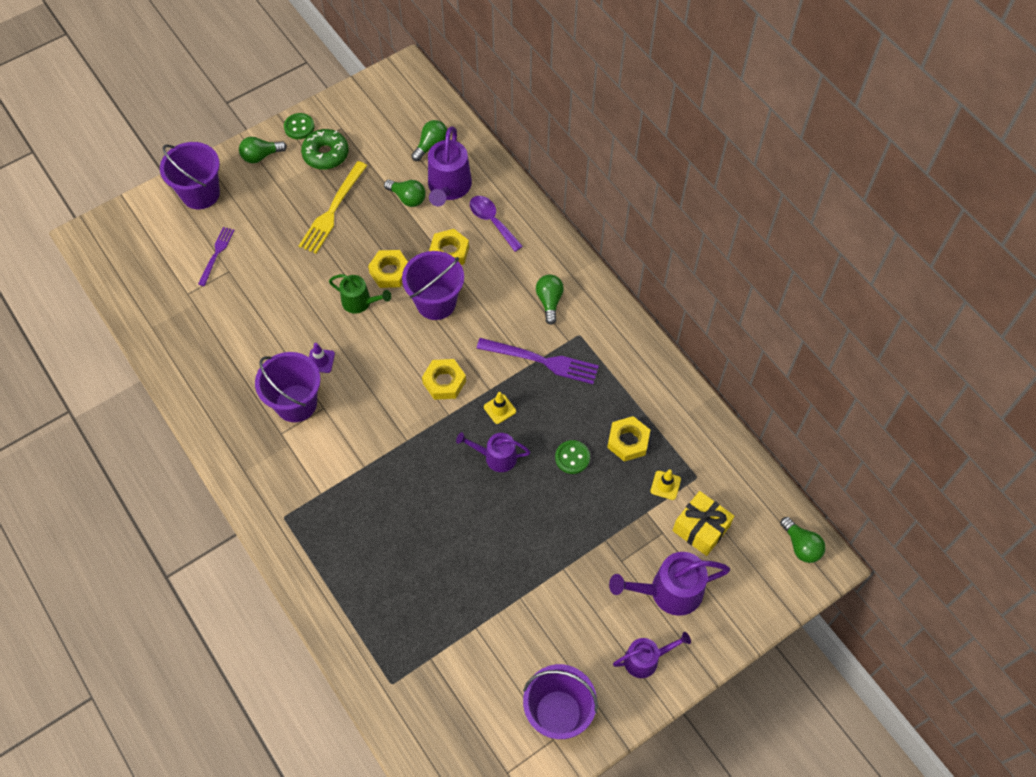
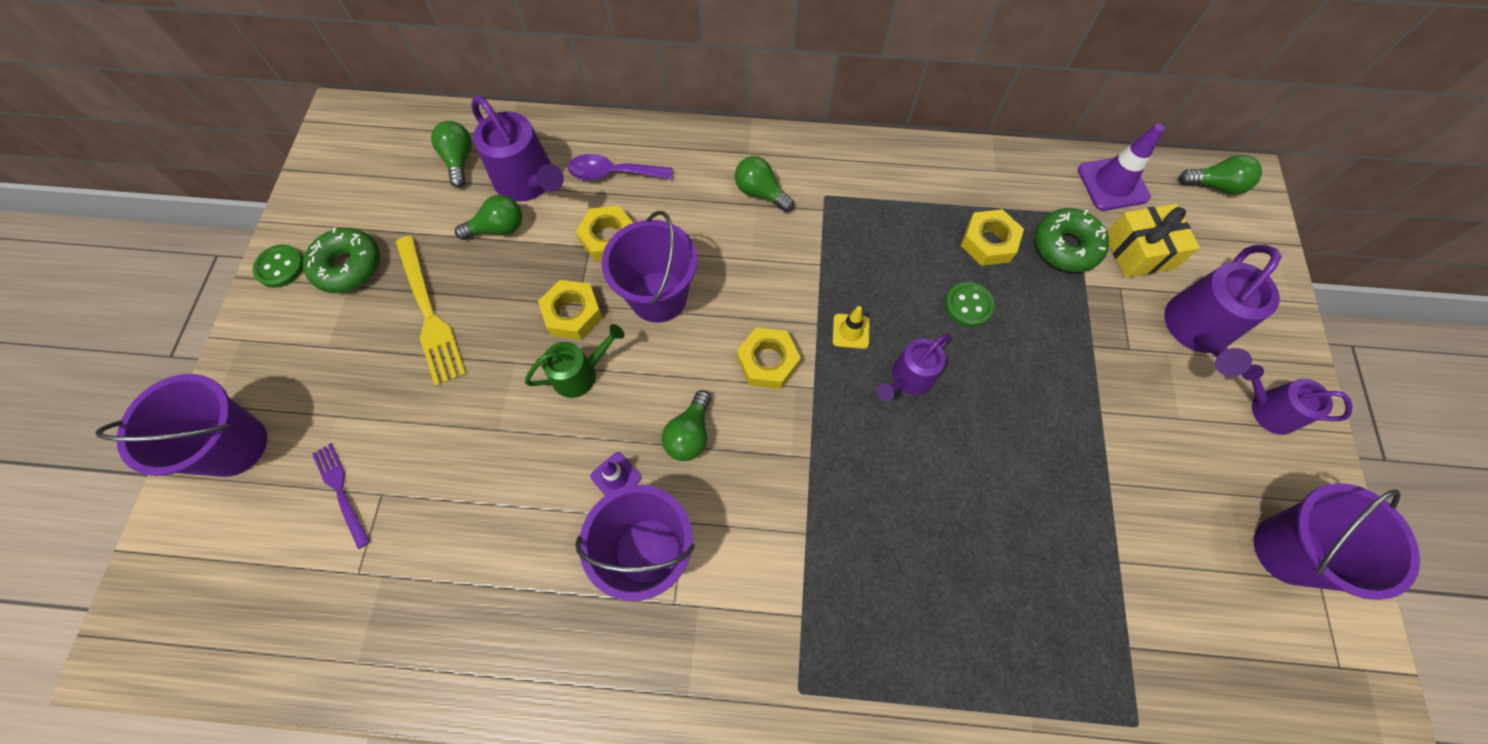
camera: 50 degrees left, 5 degrees up
green light bulb [239,137,287,163] -> green light bulb moved to [662,390,711,461]
purple fork [476,338,599,384] -> none
purple watering can [613,632,691,678] -> purple watering can turned 90 degrees counterclockwise [1242,365,1352,435]
yellow traffic cone [650,469,681,500] -> green donut [1035,208,1109,272]
none -> purple traffic cone [1078,124,1164,211]

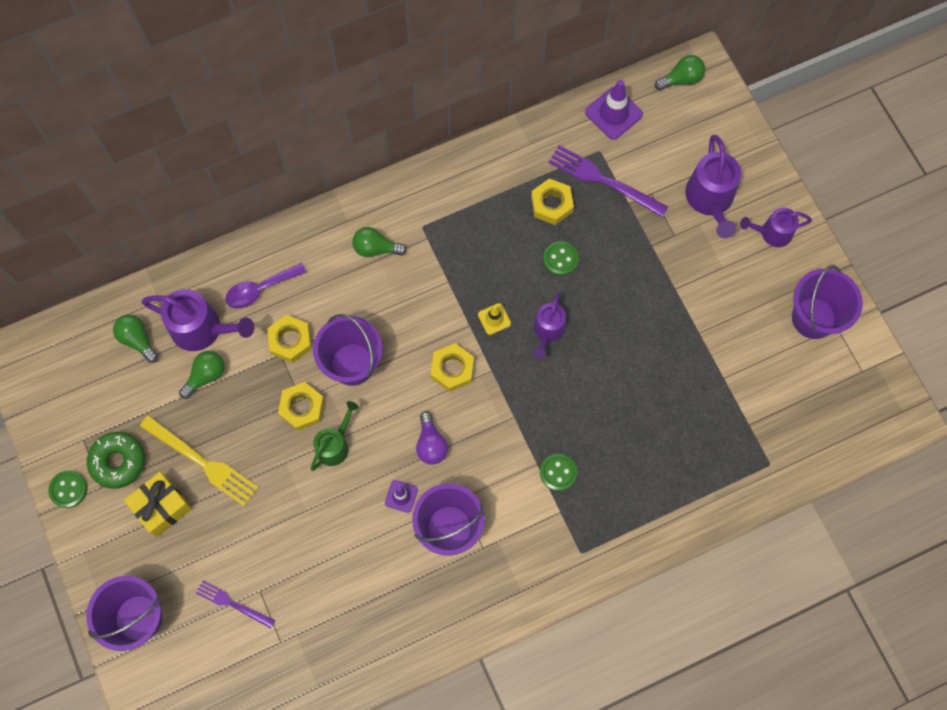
camera: 30 degrees left, 5 degrees up
green light bulb [662,390,711,461] -> purple light bulb [416,411,448,465]
green donut [1035,208,1109,272] -> purple fork [548,145,668,217]
yellow gift [1107,204,1200,278] -> yellow gift moved to [124,472,192,537]
none -> green button [540,454,577,491]

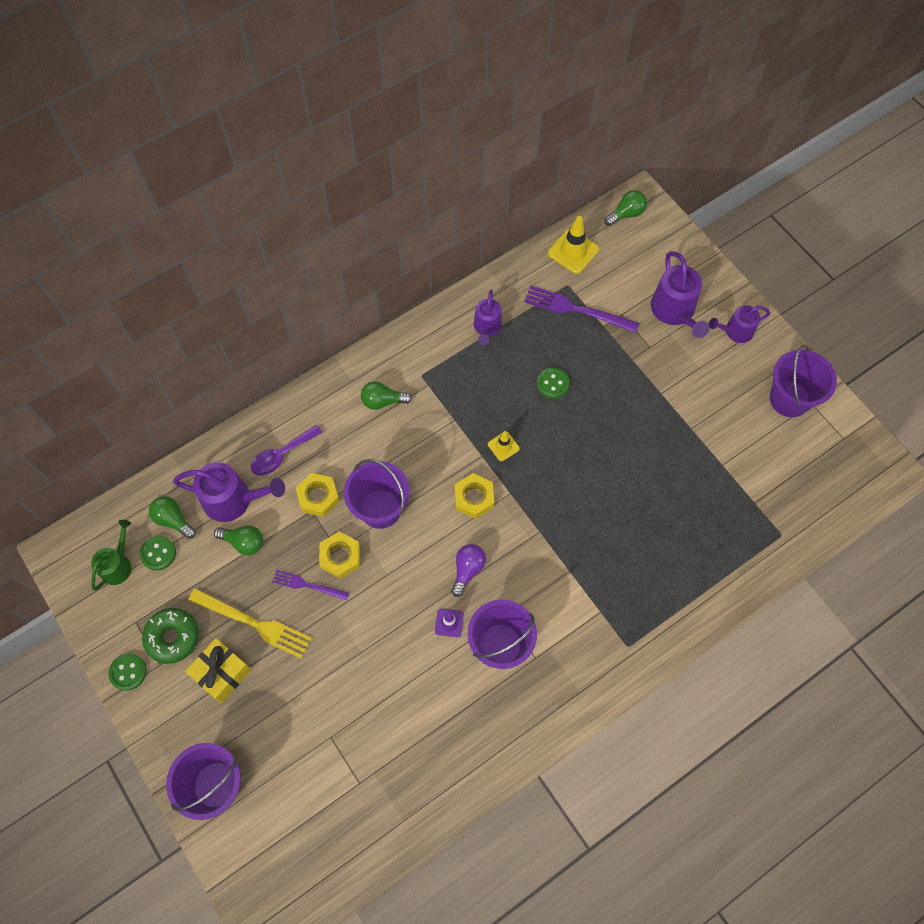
camera: 10 degrees left, 5 degrees down
green light bulb [179,351,225,399] -> green light bulb turned 75 degrees clockwise [214,525,263,556]
purple fork [196,581,275,628] -> purple fork moved to [272,569,349,600]
green watering can [311,401,359,471] -> green watering can moved to [91,520,132,591]
purple light bulb [416,411,448,465] -> purple light bulb turned 135 degrees counterclockwise [451,544,486,597]
yellow nut [531,178,574,225] -> none
purple watering can [533,292,566,359] -> purple watering can moved to [474,289,502,345]
green button [540,454,577,491] -> green button moved to [140,536,176,571]
purple traffic cone [585,80,643,140] -> yellow traffic cone [548,216,599,274]

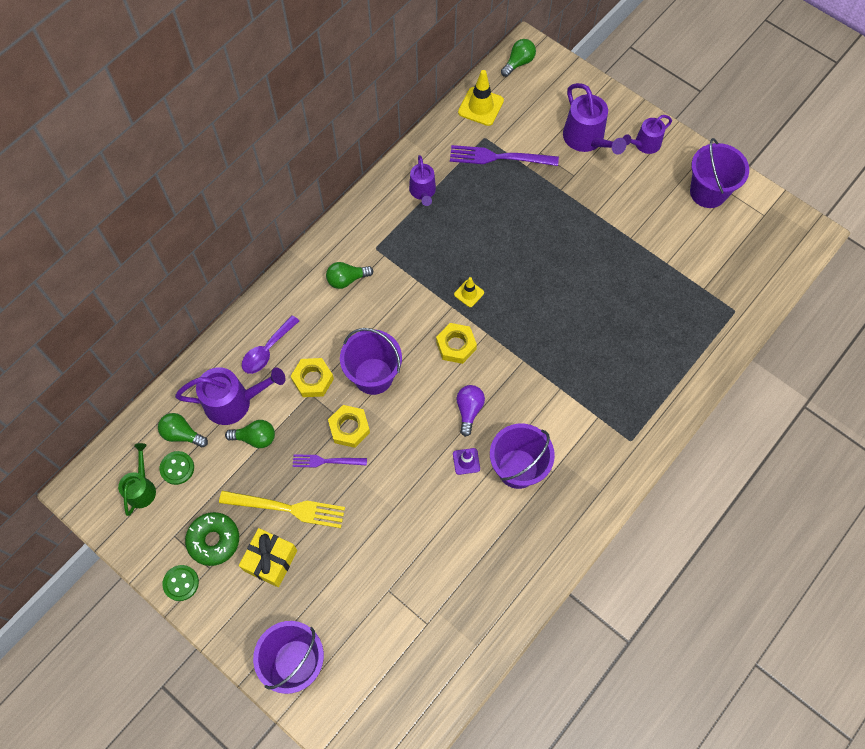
camera: 15 degrees left, 0 degrees up
green button [537,368,570,399] -> none

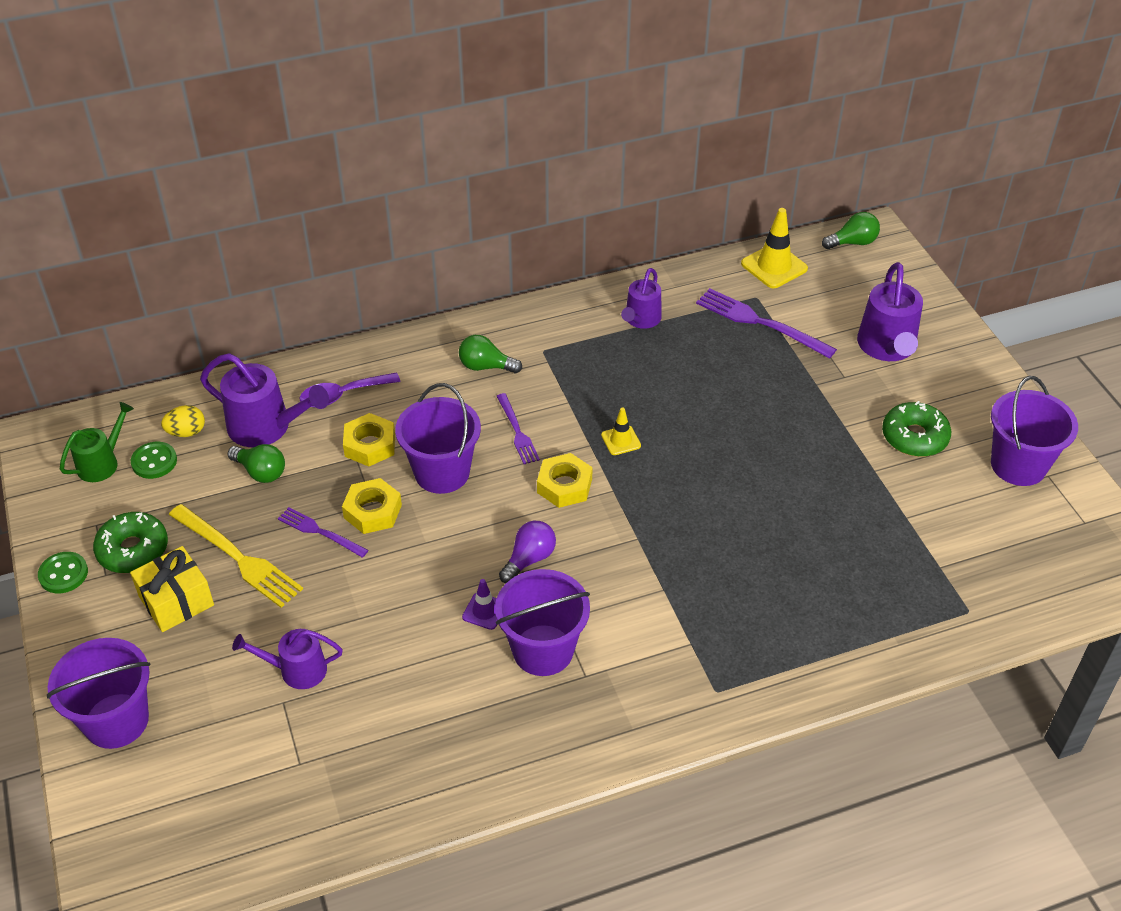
camera: 30 degrees right, 20 degrees down
green light bulb [158,413,208,448] -> yellow egg [161,405,205,437]
purple watering can [623,115,672,154] -> purple watering can moved to [232,629,343,689]
none -> purple fork [496,393,540,464]
none -> green donut [882,401,951,457]

